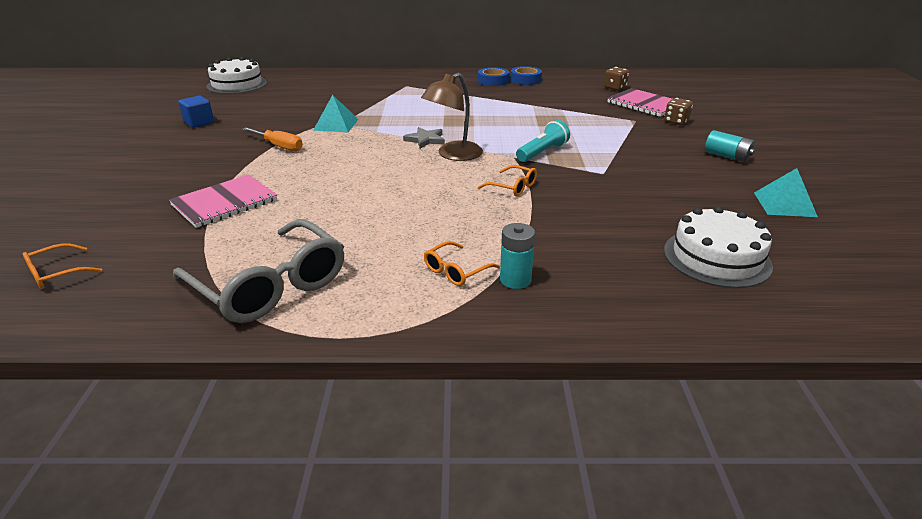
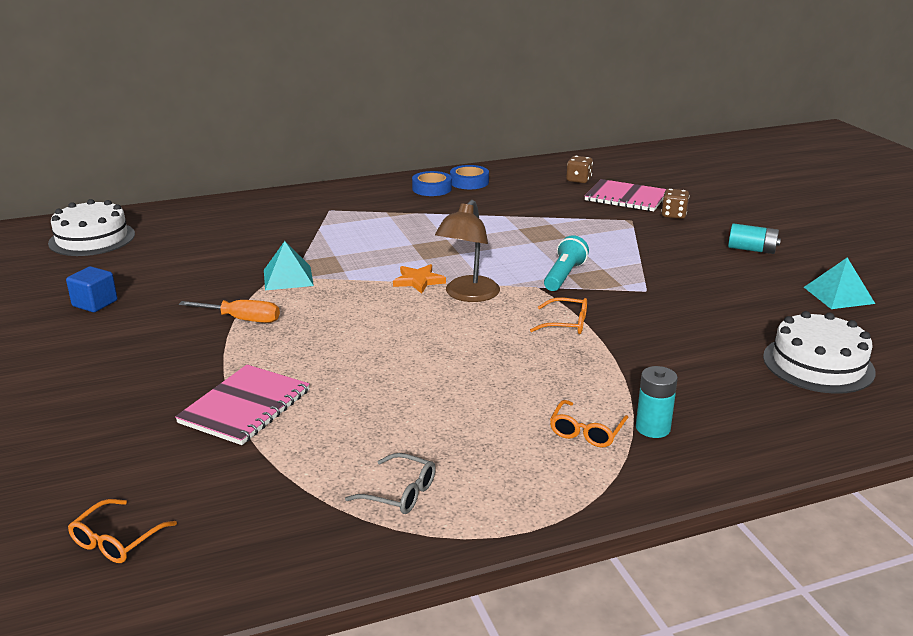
camera: 20 degrees left, 5 degrees down
grey glasses [173,219,344,323] -> grey glasses [345,453,436,514], size x0.45
grey star [403,127,445,149] -> orange star [393,264,446,294]

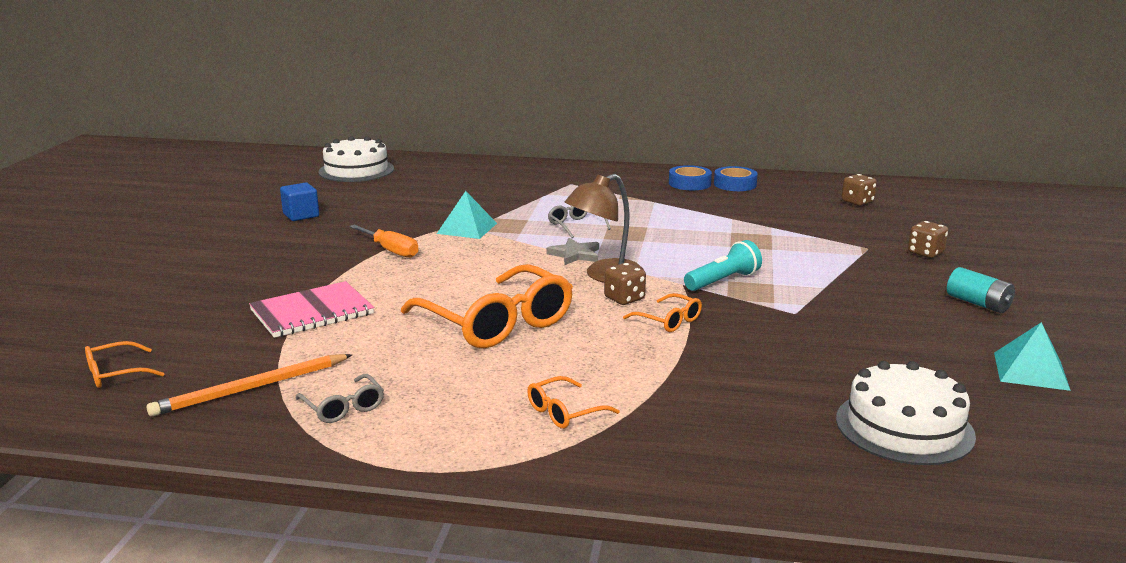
camera: 30 degrees right, 5 degrees down
orange star [393,264,446,294] -> grey star [546,238,599,265]
pink notebook [585,179,666,211] -> none
turquoise battery [636,366,678,438] -> none
none -> orange pencil [146,354,352,417]
none -> orange glasses [401,264,573,348]
none -> grey glasses [548,206,611,238]
none -> brown dice [604,263,646,305]

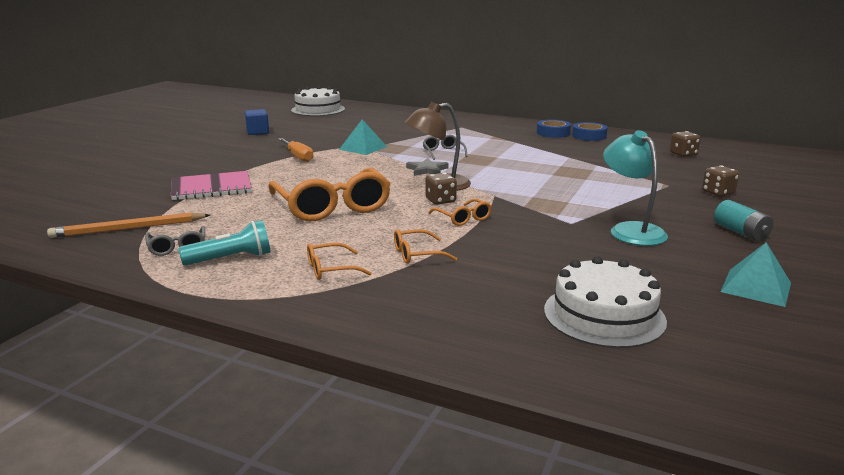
camera: 15 degrees right, 0 degrees up
orange glasses [85,341,165,388] -> orange glasses moved to [394,229,457,264]
turquoise flashlight [684,240,762,291] -> turquoise flashlight moved to [178,220,270,266]
none -> turquoise lamp [603,130,668,246]

